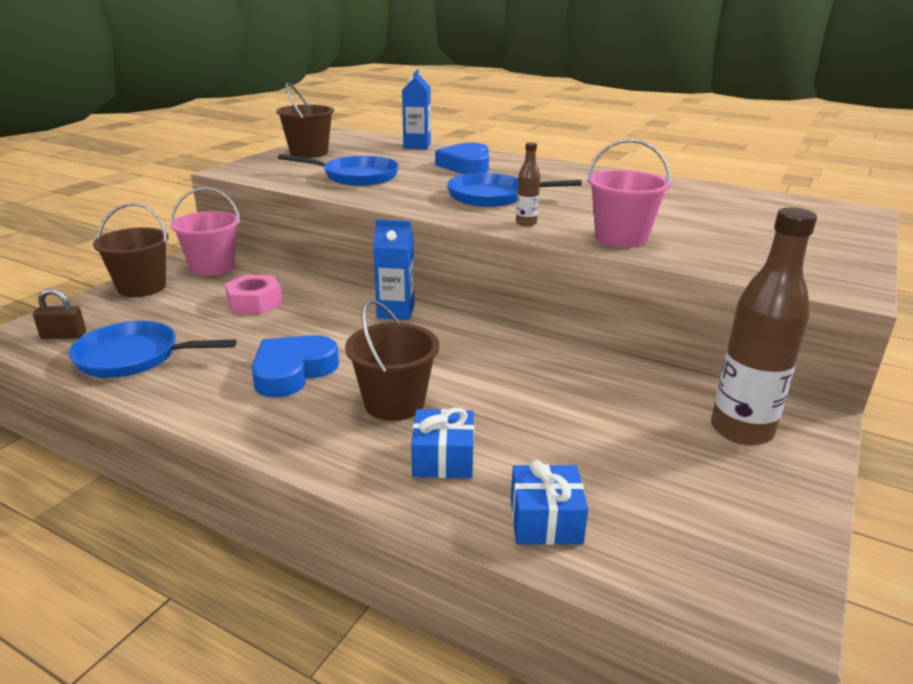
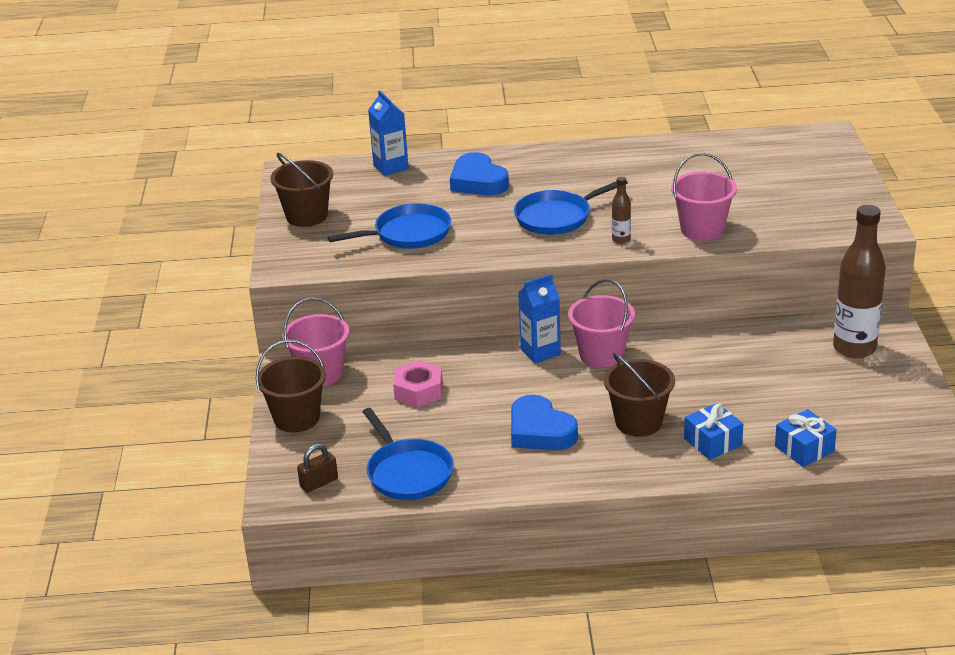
camera: 30 degrees left, 5 degrees up
blue pan [69,321,237,378] -> blue pan turned 90 degrees counterclockwise [362,408,454,500]
blue heart [251,335,339,398] -> blue heart turned 45 degrees counterclockwise [511,395,578,450]
none -> pink bucket [568,279,635,368]

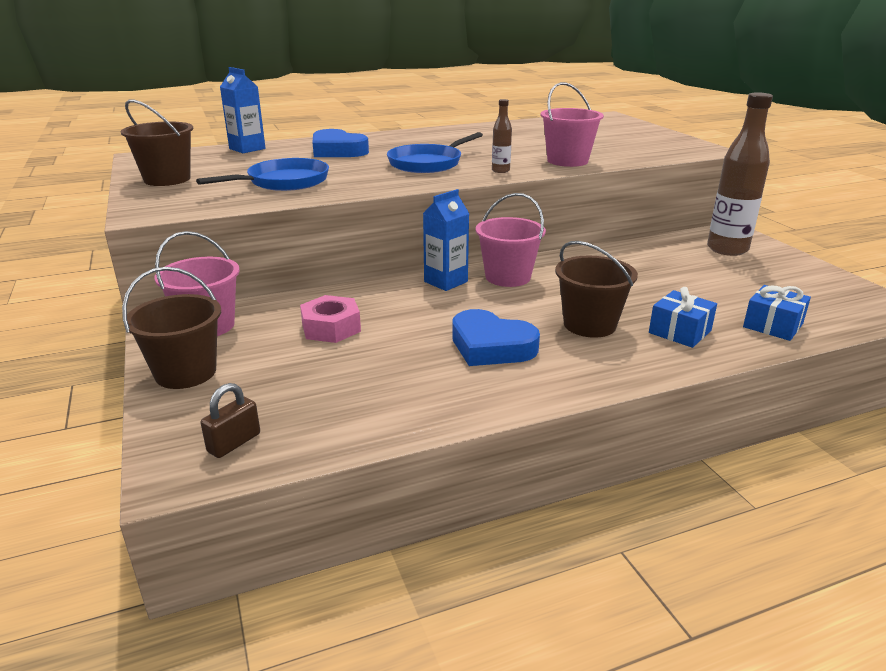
camera: 20 degrees left, 5 degrees down
blue pan [362,408,454,500] -> none

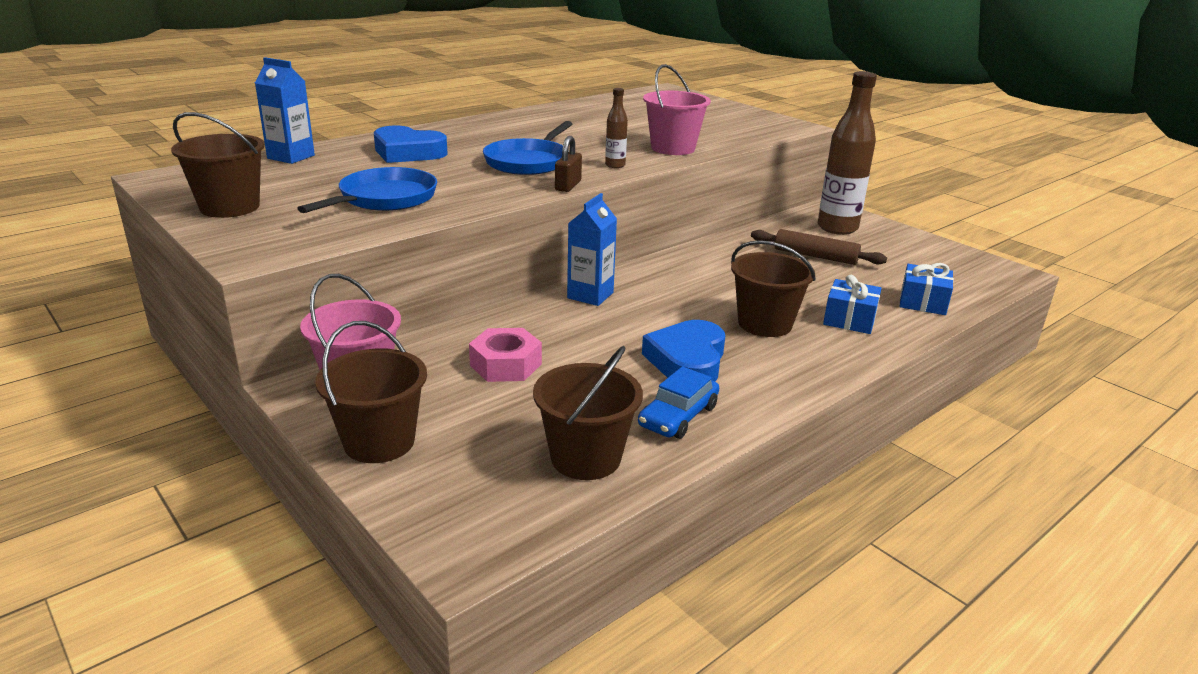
camera: 20 degrees left, 0 degrees up
brown padlock [201,383,260,458] -> brown padlock moved to [555,136,582,192]
blue heart [452,309,540,366] -> blue heart turned 90 degrees clockwise [642,320,725,381]
pink bucket [476,193,546,287] -> none
none -> brown bucket [533,346,643,480]
none -> blue car [638,366,719,439]
none -> brown rolling pin [751,229,887,265]

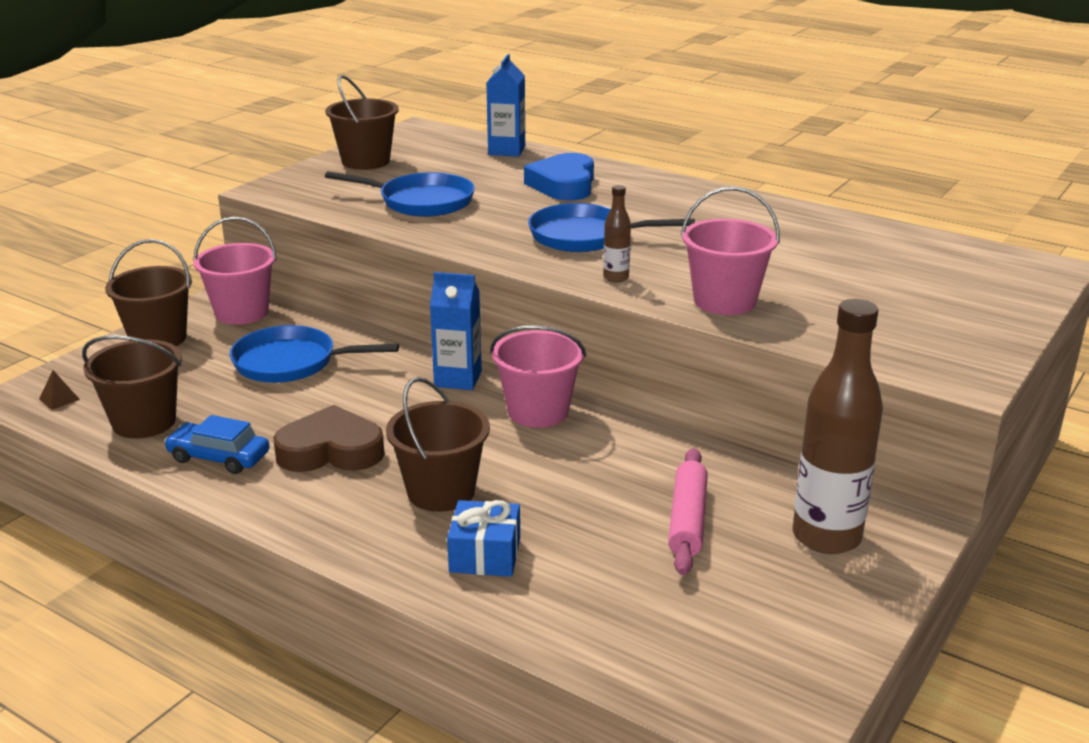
camera: 75 degrees right, 0 degrees up
pink nut [469,328,542,382] -> blue pan [230,325,399,383]
brown padlock [555,136,582,192] -> none
blue heart [642,320,725,381] -> brown heart [273,405,384,472]
brown rolling pin [751,229,887,265] -> pink rolling pin [668,448,708,575]
blue gift [900,263,954,315] -> none
none -> brown pyramid [39,370,80,410]
none -> pink bucket [490,325,586,428]

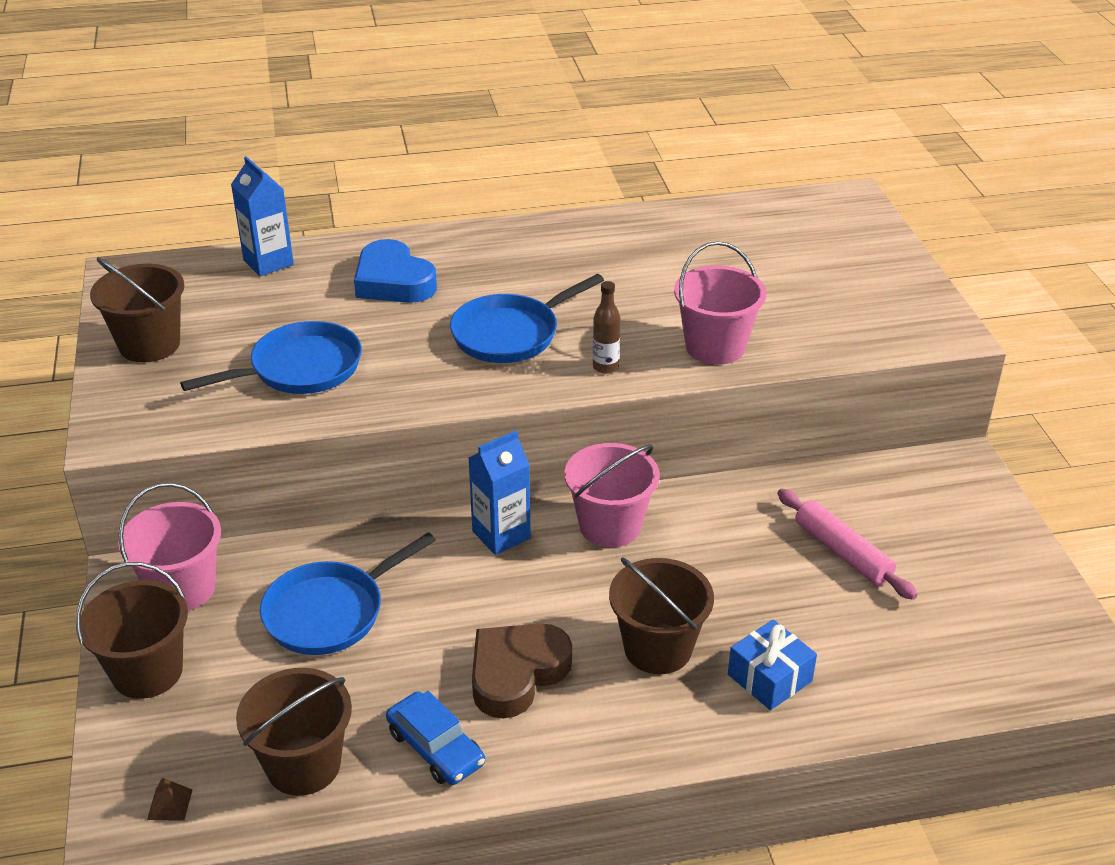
camera: 45 degrees left, 10 degrees up
blue car [164,415,270,474] -> blue car turned 105 degrees counterclockwise [386,691,485,785]
brown bottle [792,299,883,554] -> none

